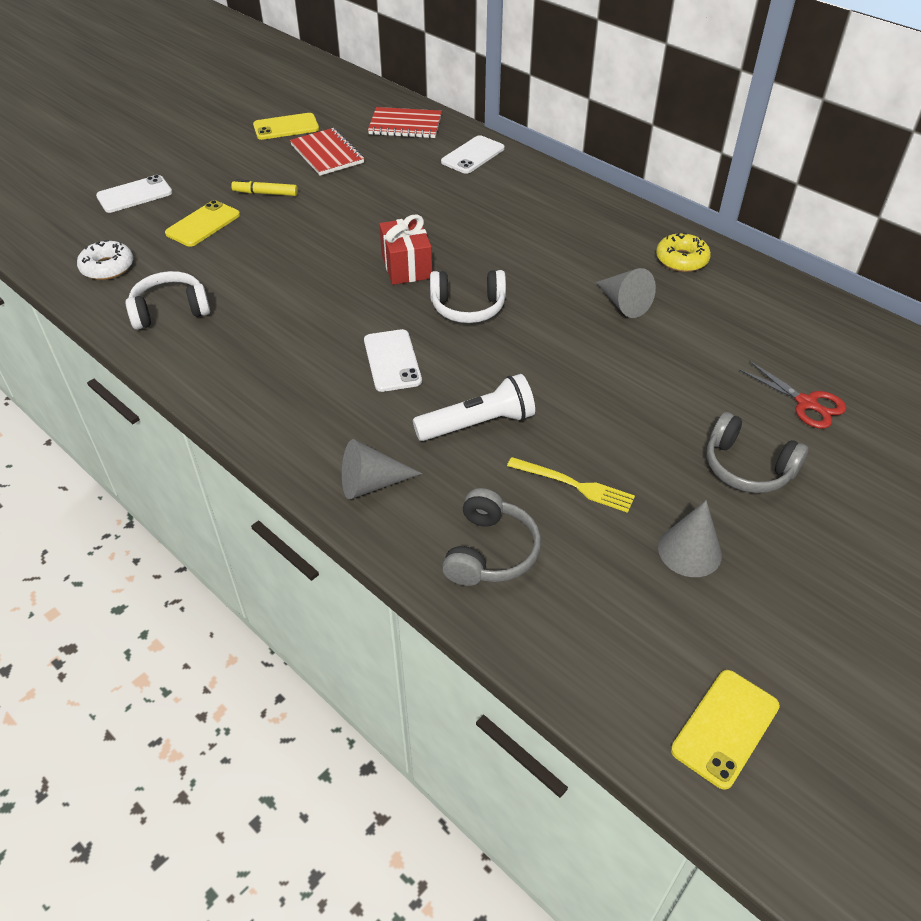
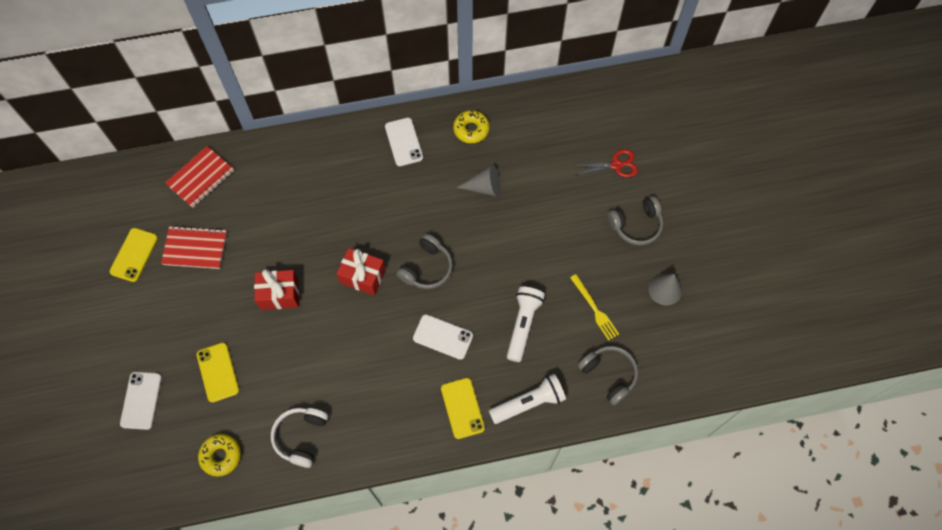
camera: 55 degrees left, 20 degrees up
white donut [77,240,133,280] -> yellow donut [198,434,241,477]
yellow marker [231,179,298,196] -> none
grey cone [342,439,422,499] -> white flashlight [489,374,566,424]
white headphones [430,270,506,323] -> grey headphones [396,234,453,289]
white phone [441,135,504,174] -> white phone moved to [385,118,423,166]
yellow fork [507,457,635,513] -> yellow fork turned 90 degrees clockwise [570,274,619,341]
yellow phone [671,670,780,790] -> yellow phone moved to [441,378,485,439]
none -> red gift [254,269,299,310]

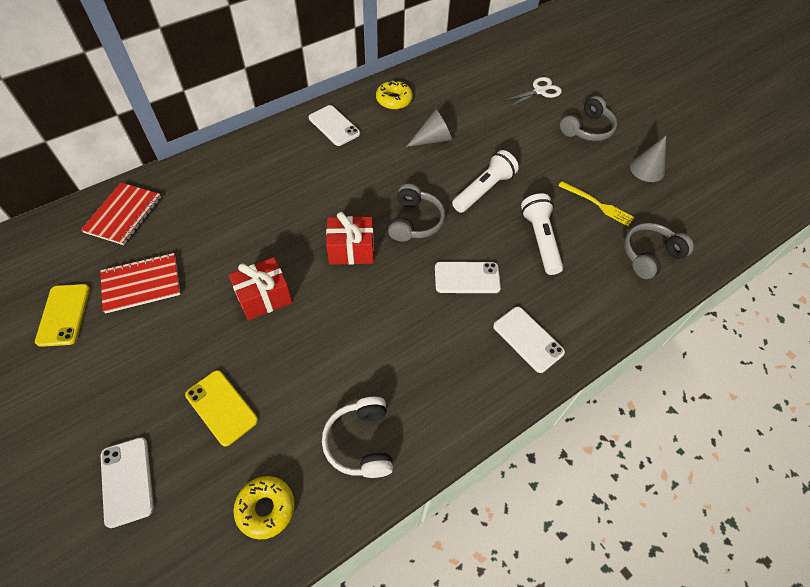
camera: 25 degrees left, 10 degrees down
yellow phone [441,378,485,439] -> white phone [493,307,565,373]
white flashlight [489,374,566,424] -> white flashlight moved to [452,150,519,213]
red scissors [574,149,638,177] -> white scissors [504,77,562,108]
grey headphones [578,346,638,406] -> grey headphones turned 60 degrees counterclockwise [624,223,694,279]

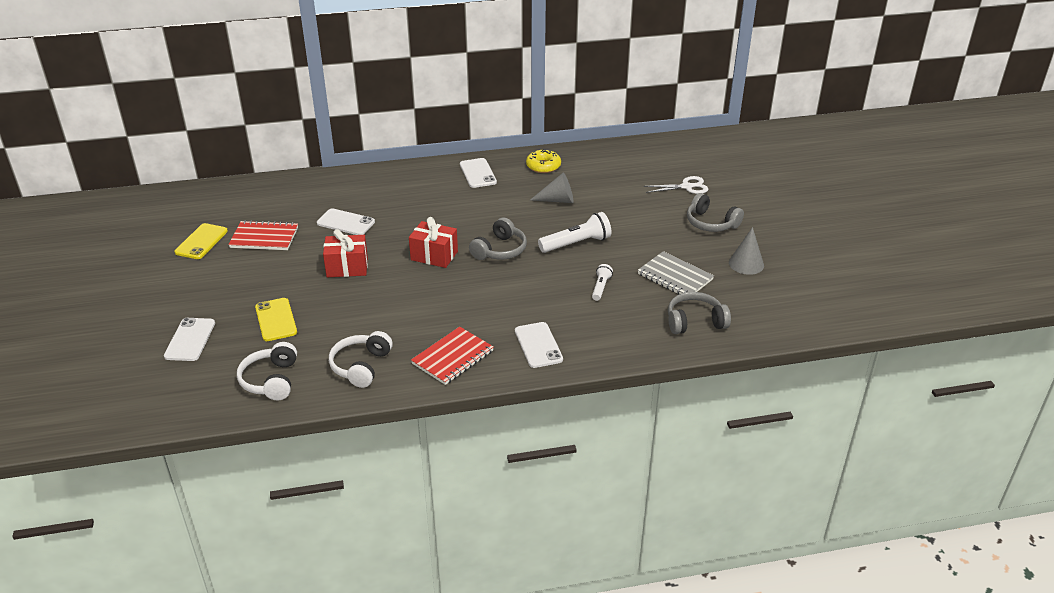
camera: 25 degrees right, 20 degrees down
red notebook [81,182,161,245] -> red notebook moved to [411,327,494,385]
yellow donut [233,476,295,539] -> white headphones [237,342,297,400]
white phone [435,262,501,293] -> white phone moved to [317,208,375,235]
white flashlight [521,194,563,275] -> white flashlight [592,264,613,301], size x0.56
yellow fork [558,181,635,226] -> grey notebook [638,251,714,294]
grey headphones [560,96,617,141] -> grey headphones turned 60 degrees clockwise [687,193,744,232]

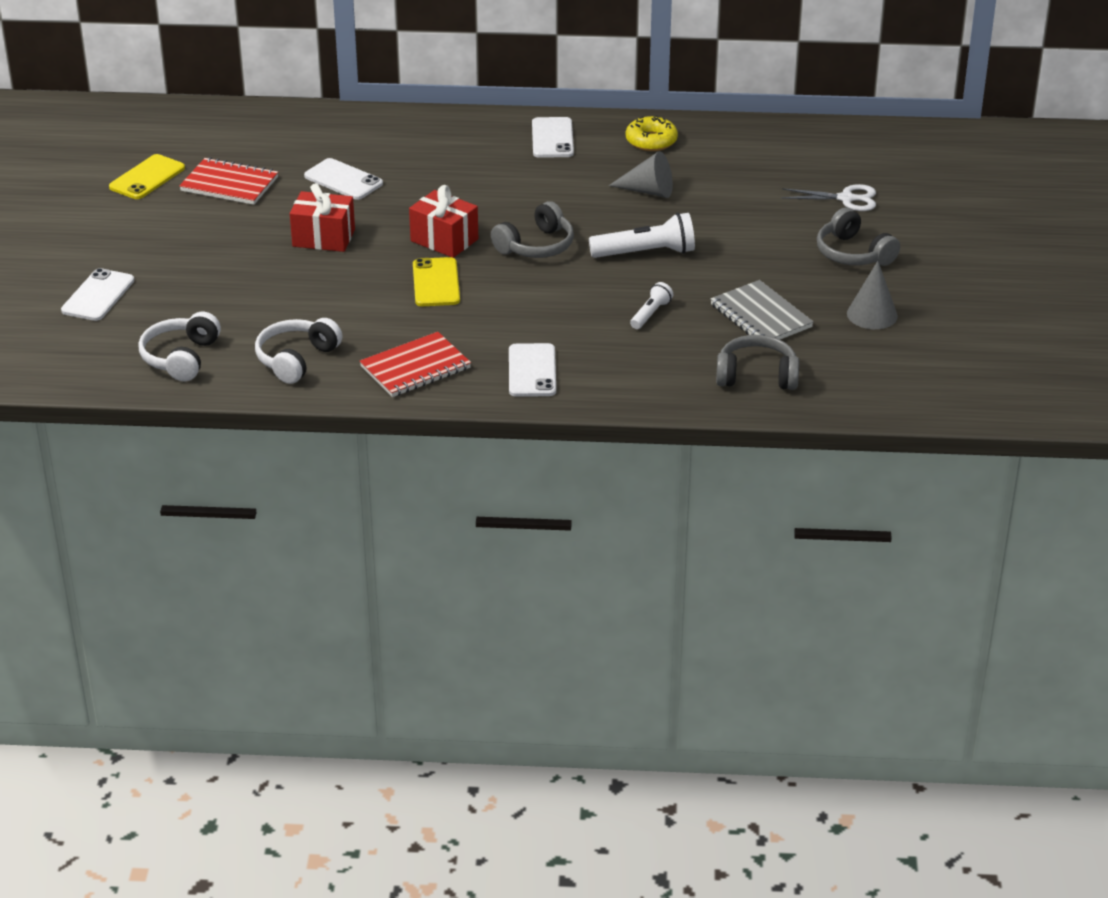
camera: 15 degrees right, 0 degrees up
yellow phone [255,298,297,341] -> yellow phone moved to [413,257,460,306]

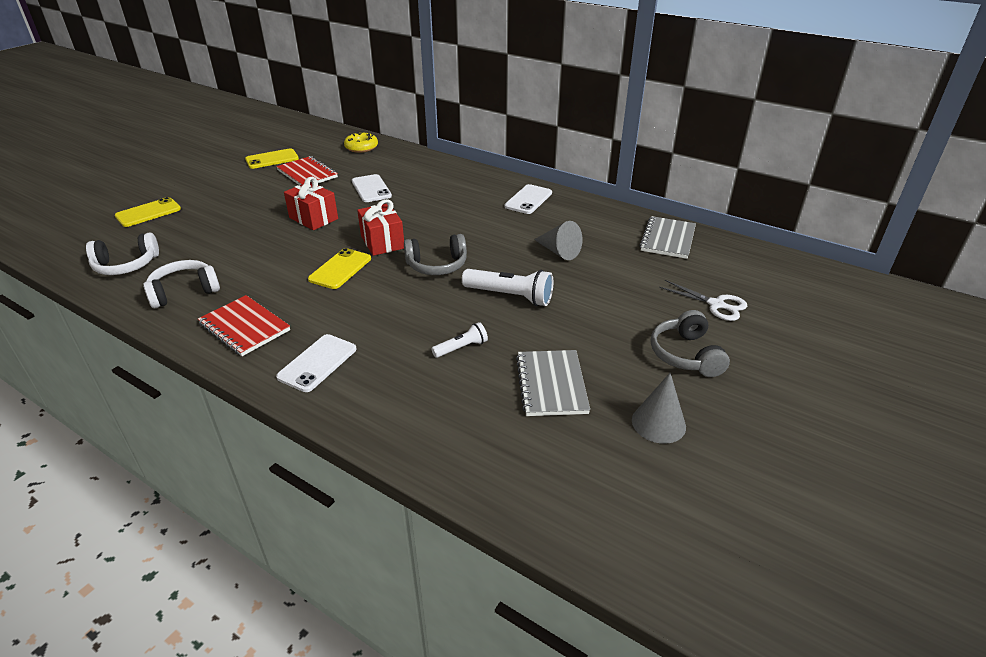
camera: 30 degrees right, 0 degrees up
white phone [61,268,134,321] -> yellow phone [115,197,181,227]
white headphones [138,312,221,381] -> white headphones turned 150 degrees counterclockwise [86,233,159,275]
red notebook [360,332,471,397] -> red notebook turned 45 degrees clockwise [198,295,290,356]
yellow donut [626,115,678,151] -> yellow donut moved to [344,132,378,153]
grey headphones [716,335,799,390] -> none
none -> grey notebook [640,216,696,259]

